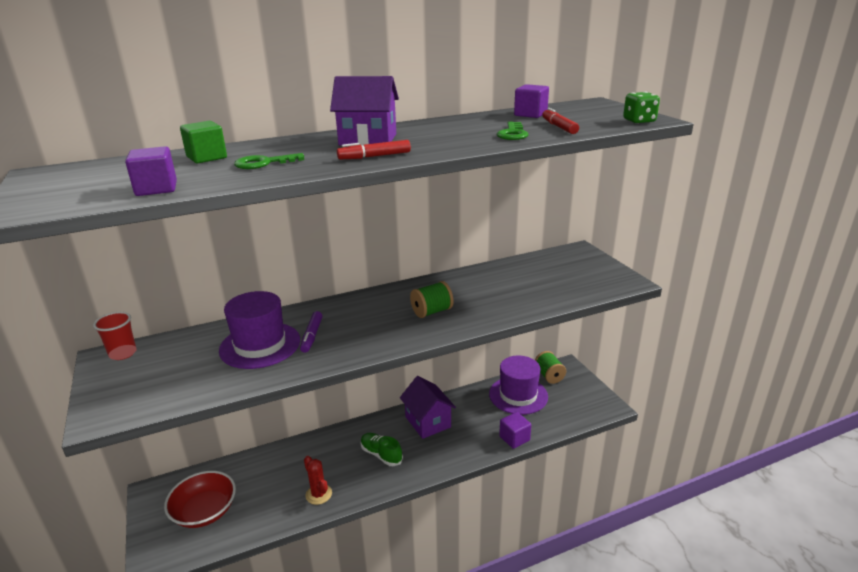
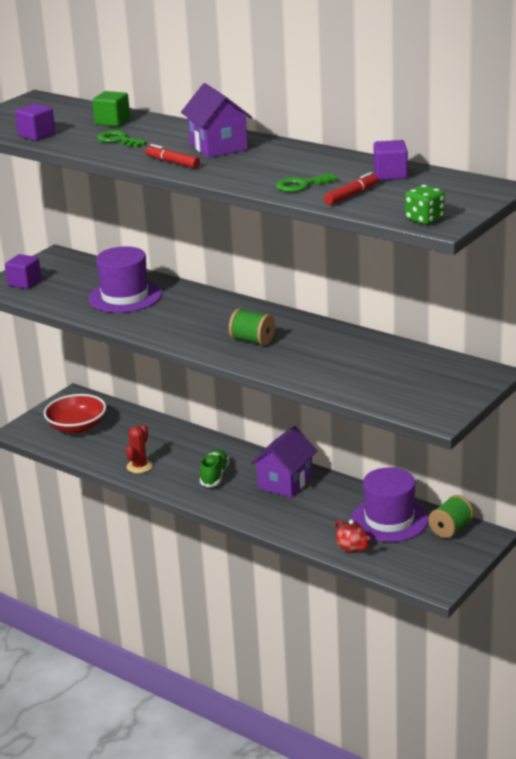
camera: 60 degrees right, 0 degrees up
red cup [93,312,137,360] -> none
purple marker [300,311,322,353] -> none
purple cube [499,412,531,449] -> purple cube moved to [5,254,41,289]
none -> red teapot [335,520,370,553]

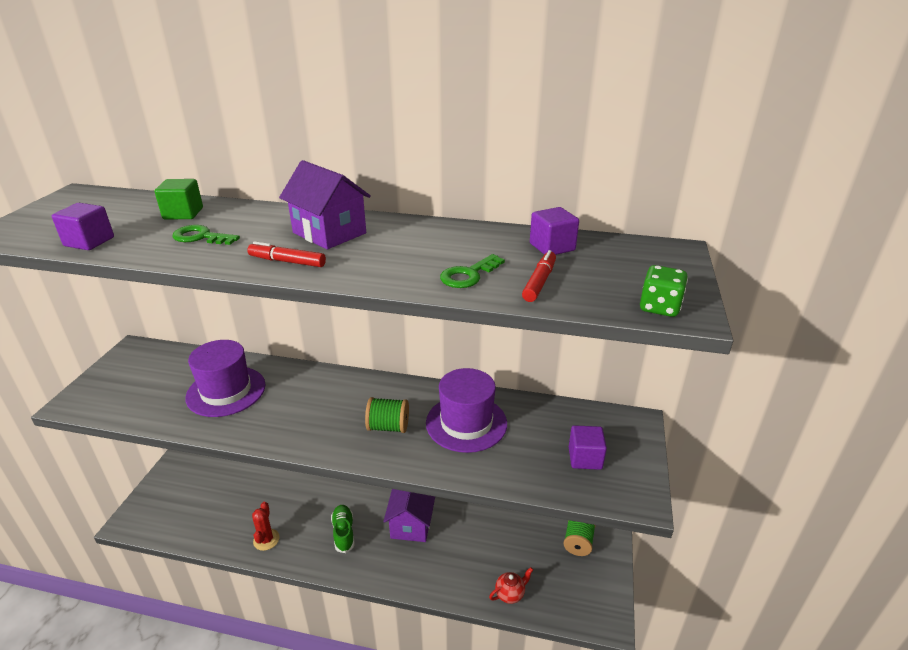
camera: 25 degrees left, 5 degrees up
purple cube [5,254,41,289] -> purple cube moved to [569,425,607,470]
red bowl [44,394,106,433] -> none
red teapot [335,520,370,553] -> red teapot turned 60 degrees counterclockwise [489,567,533,604]
purple hat [351,467,428,542] -> purple hat moved to [426,368,507,453]

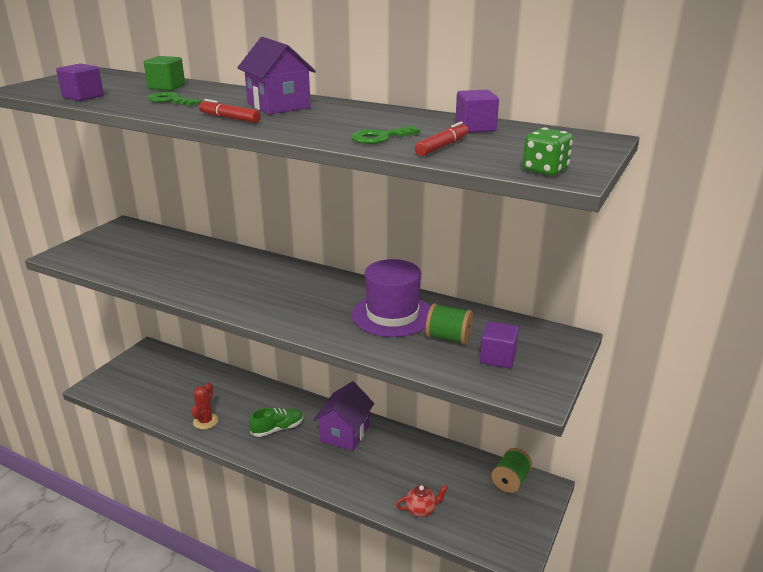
camera: 15 degrees right, 5 degrees down
purple hat [185,340,265,417] -> none
green shoe [331,505,355,553] -> green shoe turned 60 degrees clockwise [249,408,303,437]
green spool [365,397,409,433] -> green spool moved to [425,303,473,345]

